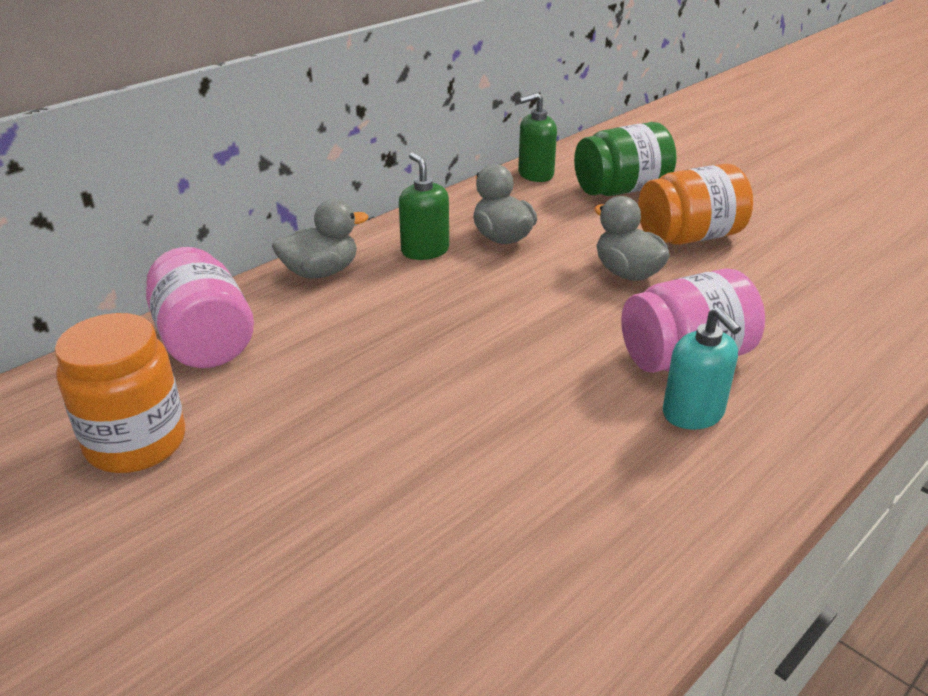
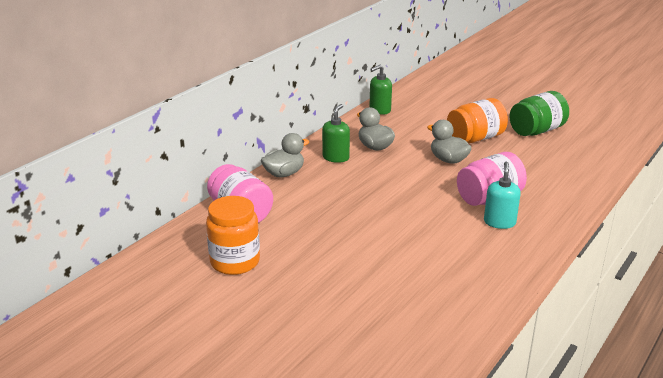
camera: 10 degrees left, 5 degrees down
green soap dispenser [399,152,449,260] -> green soap dispenser turned 60 degrees clockwise [322,104,350,163]
green jar [574,122,677,196] -> green jar moved to [509,91,569,136]
turquoise soap dispenser [663,307,741,429] -> turquoise soap dispenser turned 135 degrees counterclockwise [484,161,521,229]

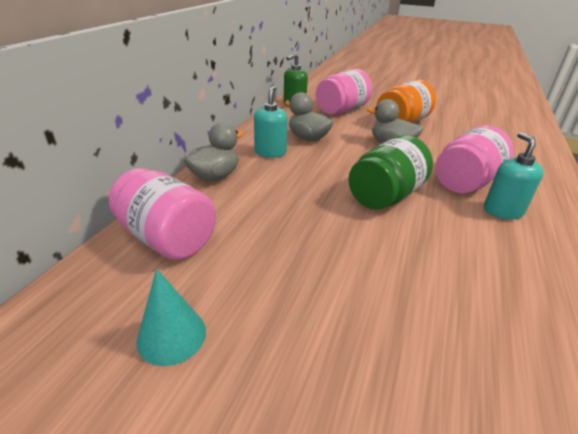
camera: 15 degrees left, 5 degrees up
orange jar [206,196,260,275] -> turquoise cone [137,269,206,366]
green soap dispenser [322,104,350,163] -> turquoise soap dispenser [254,86,288,158]
green jar [509,91,569,136] -> green jar moved to [348,135,433,210]
none -> pink jar [316,69,372,114]

